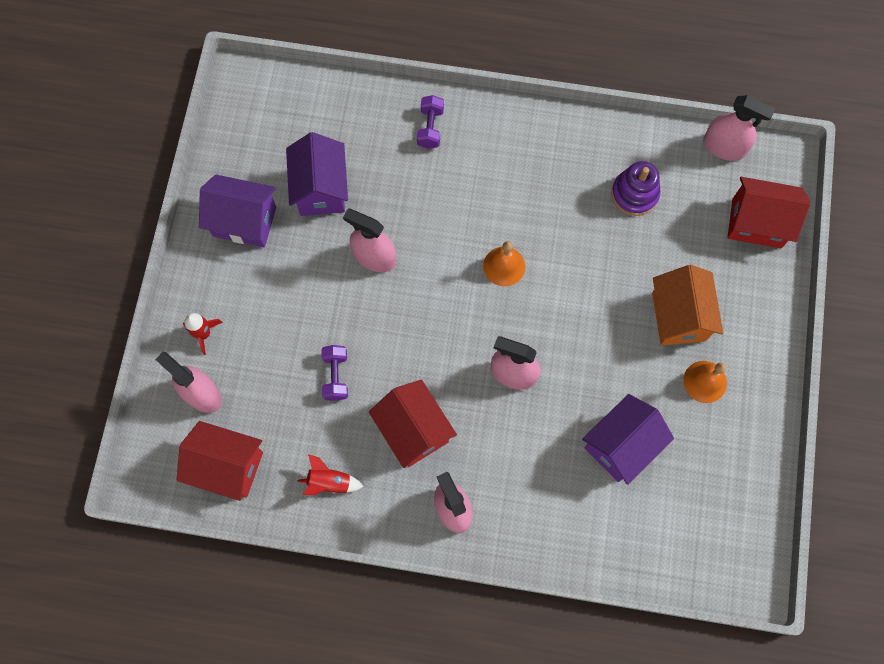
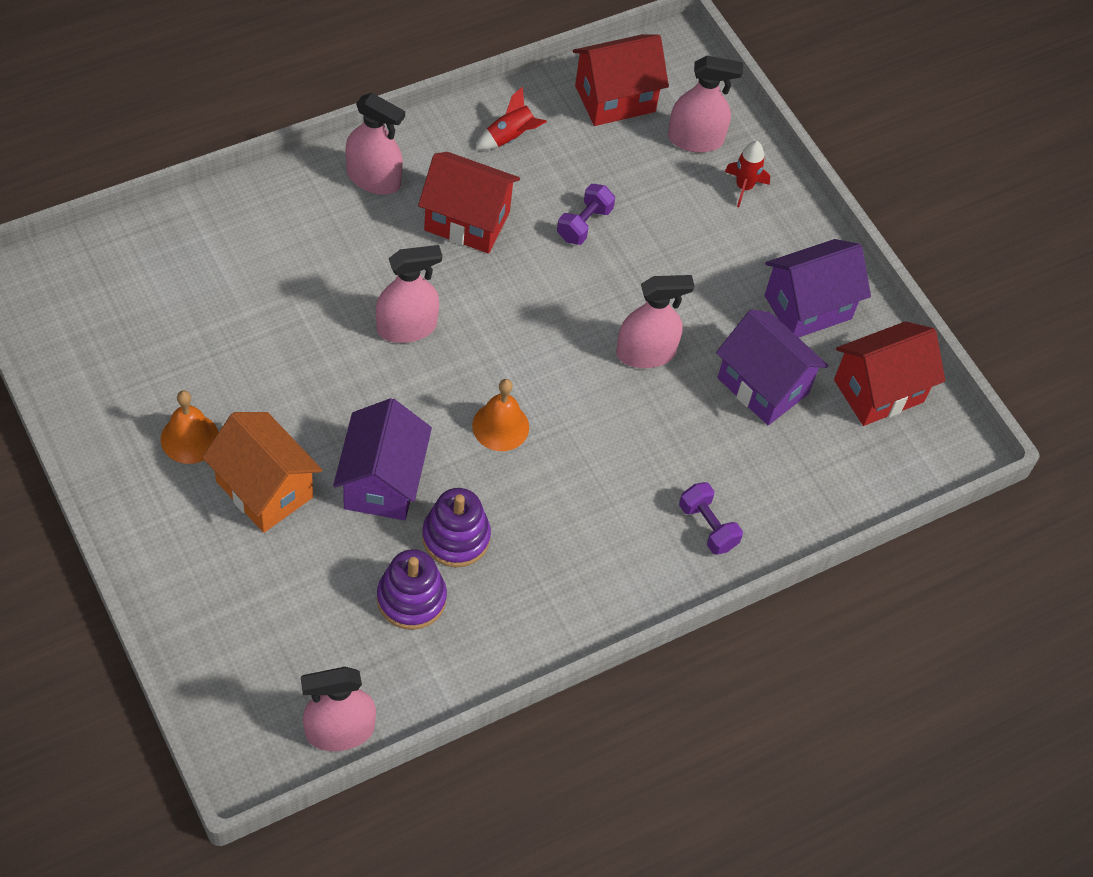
camera: 135 degrees right, 15 degrees down
purple dumbbell [321,345,348,401] -> purple dumbbell turned 75 degrees clockwise [557,184,615,245]
purple house [582,394,674,485] -> purple house moved to [333,398,432,520]
red house [727,177,810,249] -> red house moved to [834,321,945,426]
none -> purple stacking toy [422,488,491,567]

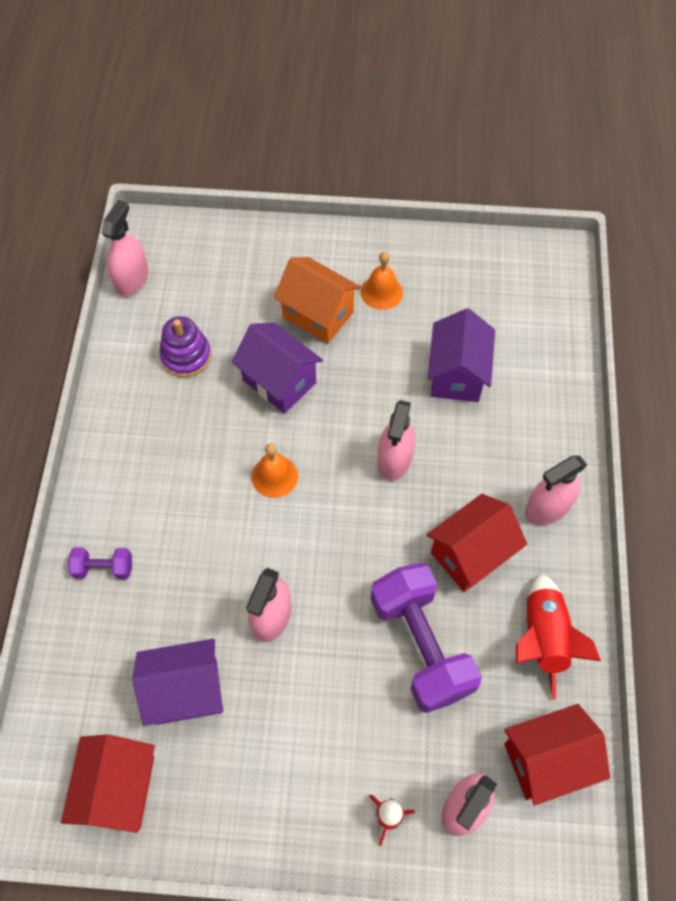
camera: 130 degrees right, 5 degrees up
orange house [202,412,322,533] -> orange house turned 45 degrees clockwise [274,257,361,343]
purple stacking toy [422,488,491,567] -> none
red rocket [476,87,547,150] -> red rocket [516,573,601,700], size x1.71
purple dumbbell [557,184,615,245] -> purple dumbbell [370,563,482,713], size x2.18
red house [573,34,669,126] -> red house turned 60 degrees clockwise [504,704,610,805]
purple house [764,239,871,338] -> purple house moved to [427,308,495,402]

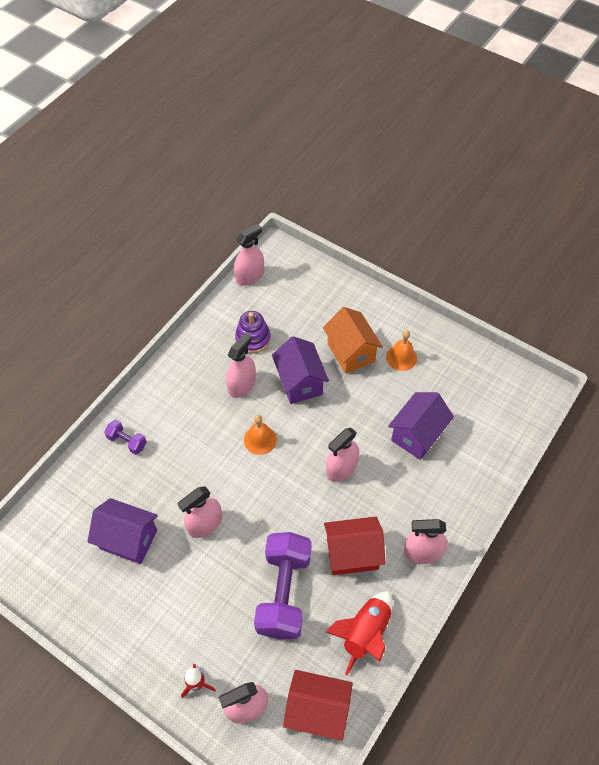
camera: 30 degrees right, 5 degrees down
red house [61,734,155,833] -> none
none -> pink spray bottle [226,333,256,398]

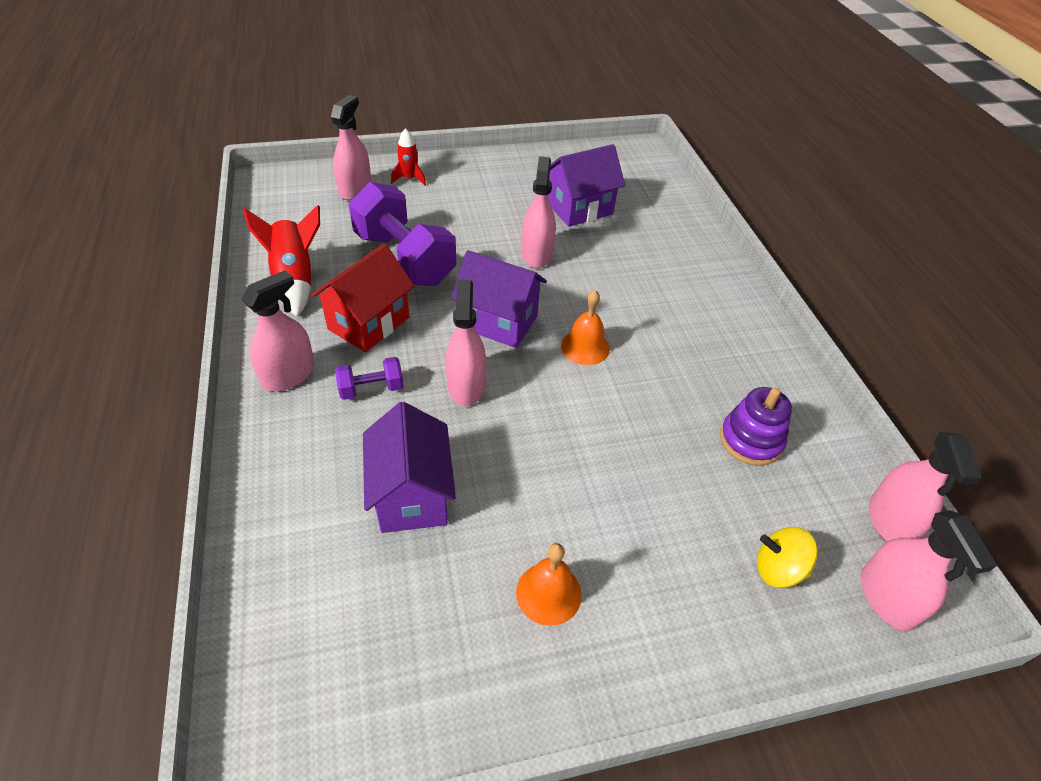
camera: 130 degrees right, 10 degrees down
purple dumbbell [104,420,147,455] -> purple dumbbell moved to [335,357,404,400]
pink spray bottle [226,333,256,398] -> pink spray bottle moved to [861,510,997,631]
purple house [272,336,329,404] -> purple house moved to [451,250,547,348]
red house [283,670,353,741] -> none
orange house [323,307,383,374] -> none
none -> yellow spinning top [757,527,818,588]

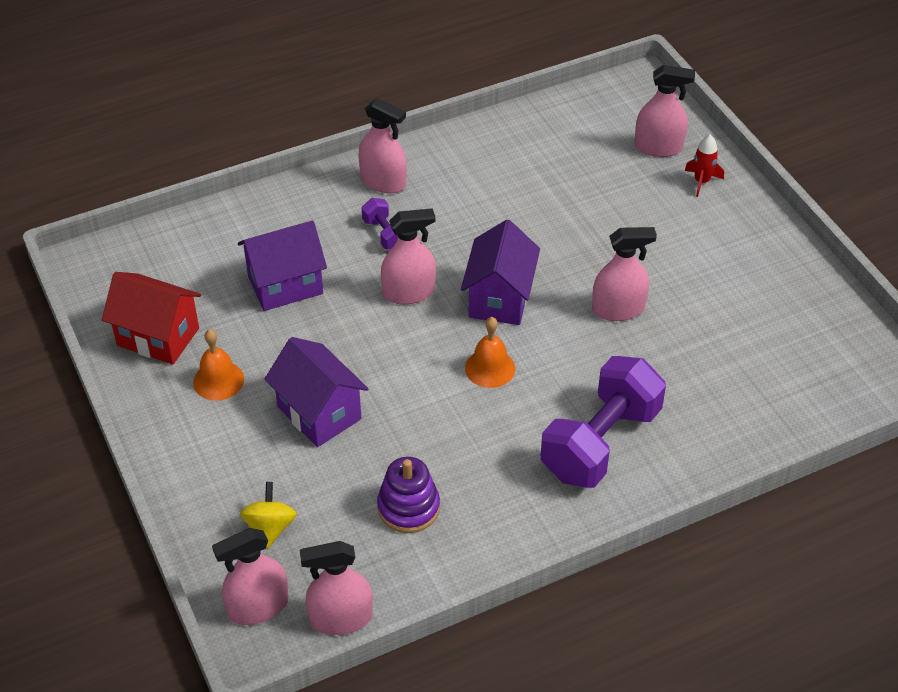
camera: 80 degrees right, 0 degrees up
red rocket [243,205,320,317] -> none
red house [311,244,414,352] -> red house moved to [102,272,201,365]
purple dumbbell [349,182,456,286] -> purple dumbbell moved to [541,356,666,488]
purple house [548,144,625,227] -> purple house moved to [265,337,368,447]

